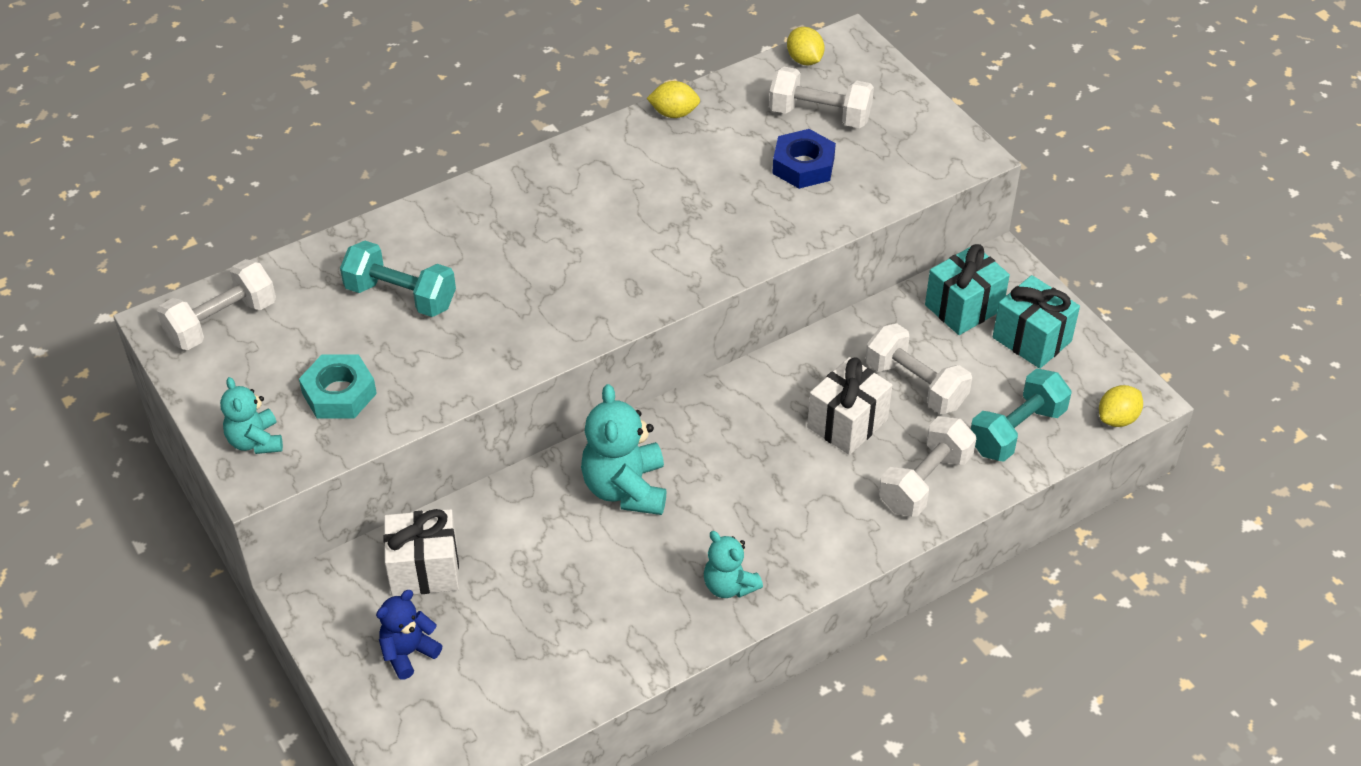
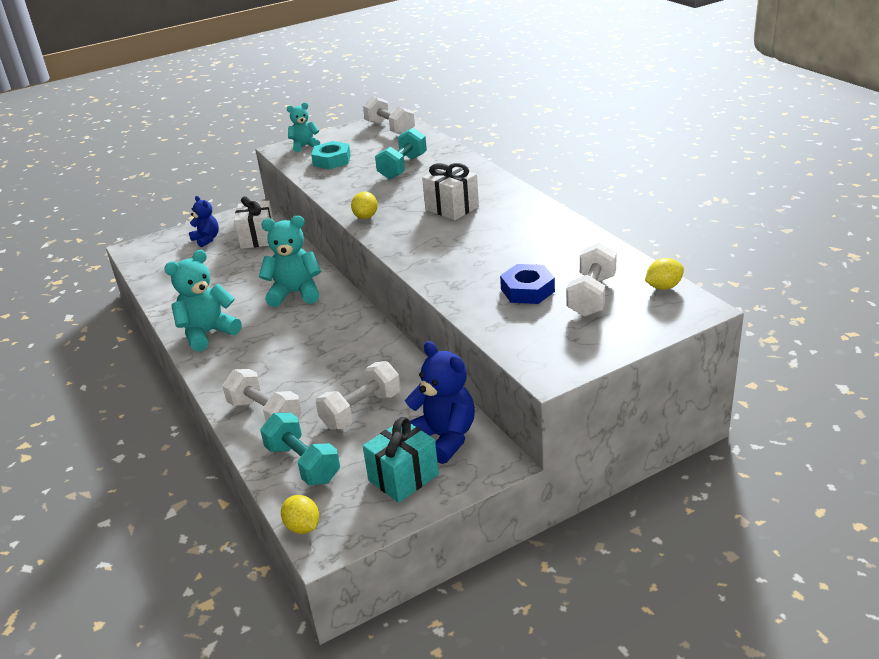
camera: 95 degrees right, 15 degrees down
yellow lemon [647,81,700,118] -> yellow lemon moved to [351,192,378,219]
turquoise teddy bear [704,531,763,598] -> turquoise teddy bear [164,250,241,352], size x1.65
white gift [807,357,893,455] -> white gift moved to [422,163,479,220]
turquoise gift [925,244,1010,335] -> blue teddy bear [405,341,475,464]

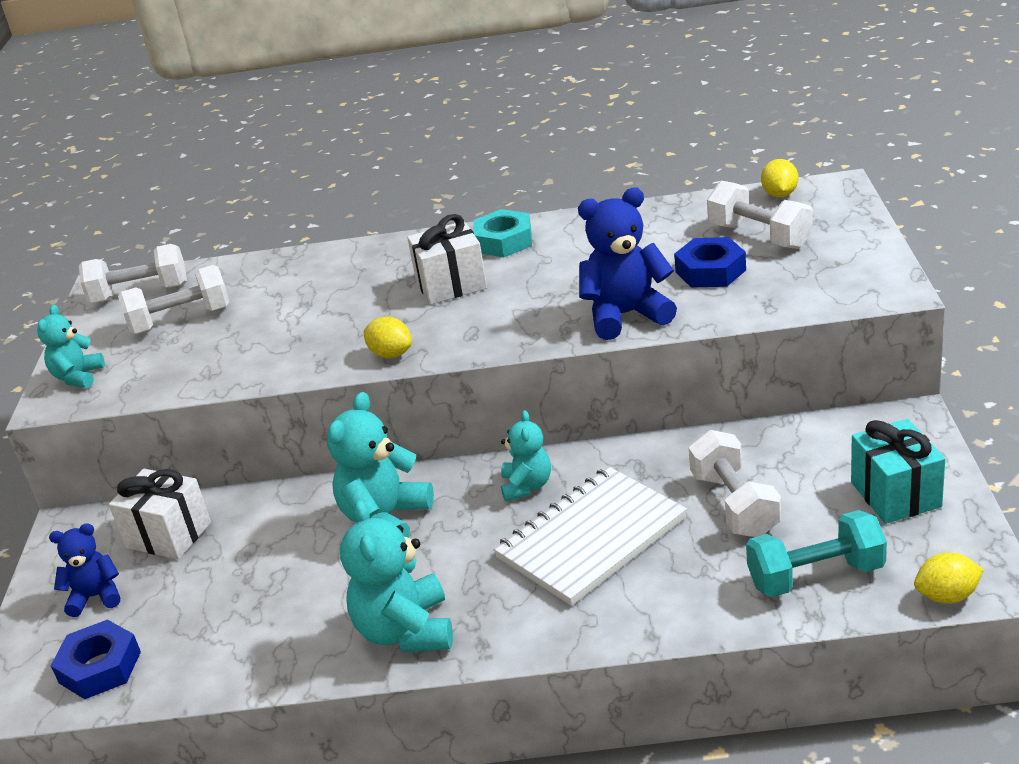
camera: 60 degrees left, 0 degrees up
white dumbbell [222,369,302,421] -> white dumbbell moved to [118,265,230,334]
turquoise nut [311,141,351,169] -> turquoise nut moved to [473,209,532,257]
turquoise dumbbell [375,128,427,180] -> none
blue teddy bear [405,341,475,464] -> blue teddy bear moved to [578,187,677,340]
none -> blue nut [51,619,141,699]
none -> white notebook [493,466,687,606]
none -> turquoise teddy bear [501,410,551,501]

